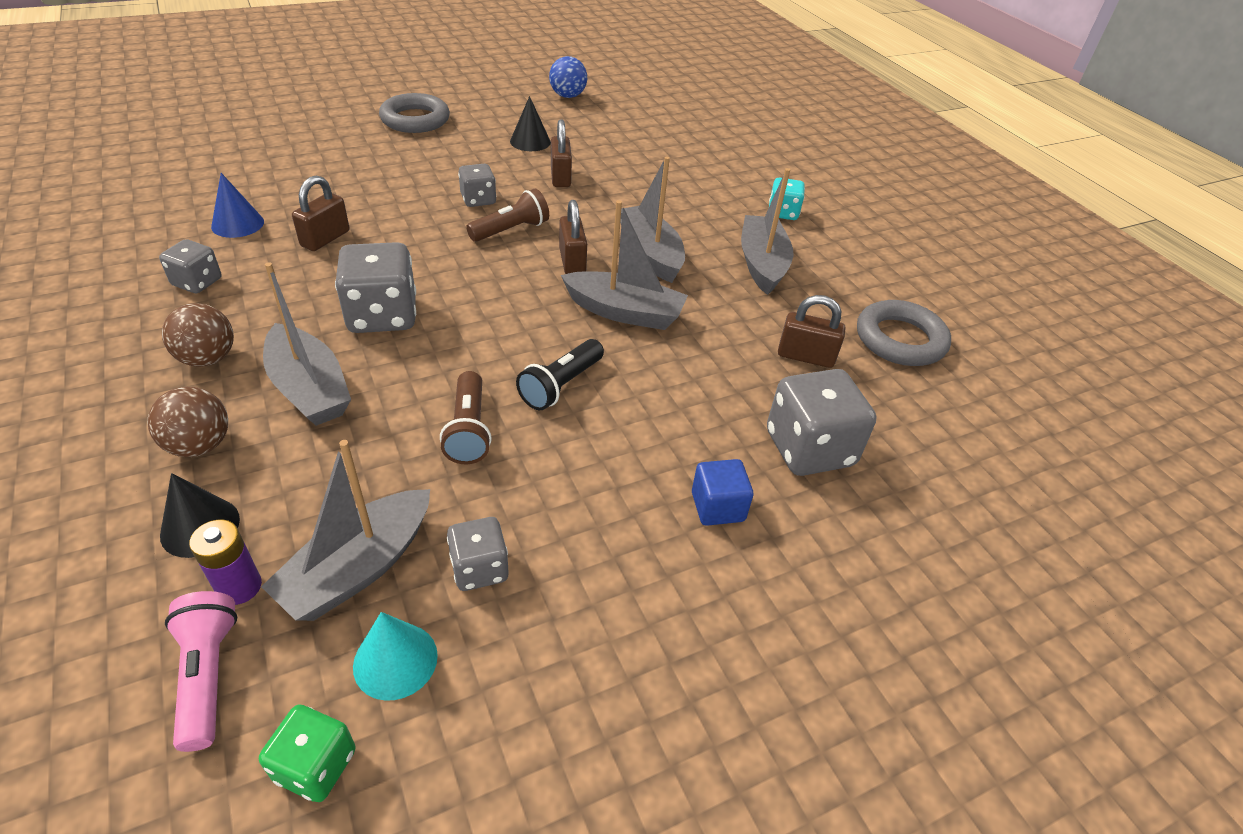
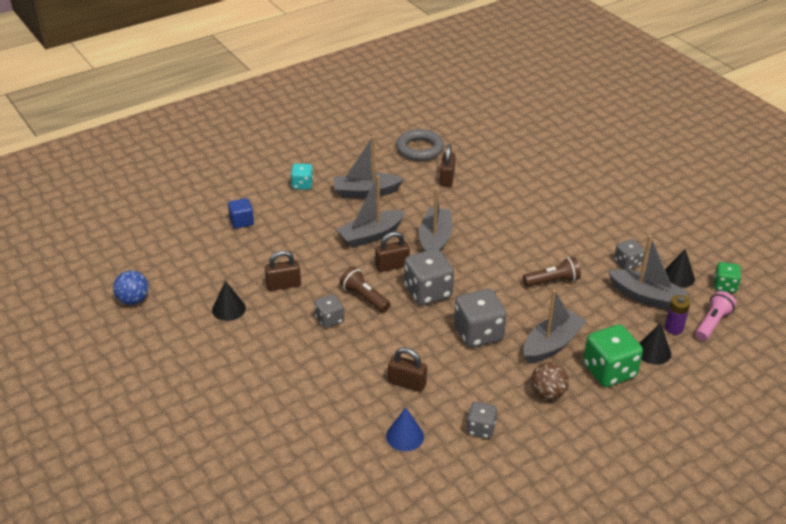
camera: 95 degrees left, 5 degrees down
brown ball [148,387,228,457] -> green dice [583,324,643,387]
pink flashlight [165,591,237,752] -> pink flashlight turned 150 degrees clockwise [695,291,736,341]
turquoise cone [353,612,438,701] -> black cone [665,249,695,288]
grey ring [379,93,450,133] -> none
black flashlight [516,339,604,410] -> none
blue cube [692,459,753,526] -> blue cube moved to [228,198,254,229]
grey dice [767,369,876,476] -> grey dice moved to [404,249,454,306]

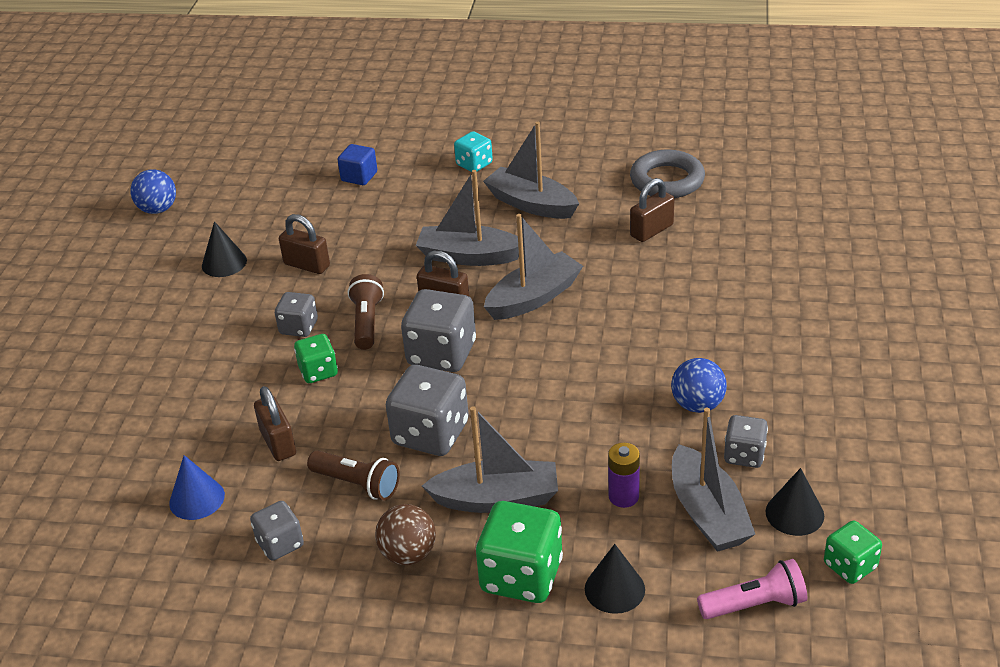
camera: 45 degrees right, 0 degrees up
brown flashlight [523,257,581,287] -> brown flashlight moved to [307,450,400,501]
purple battery [665,295,690,335] -> purple battery moved to [608,443,640,508]
none -> green dice [294,334,338,383]
none -> blue ball [671,358,727,413]

